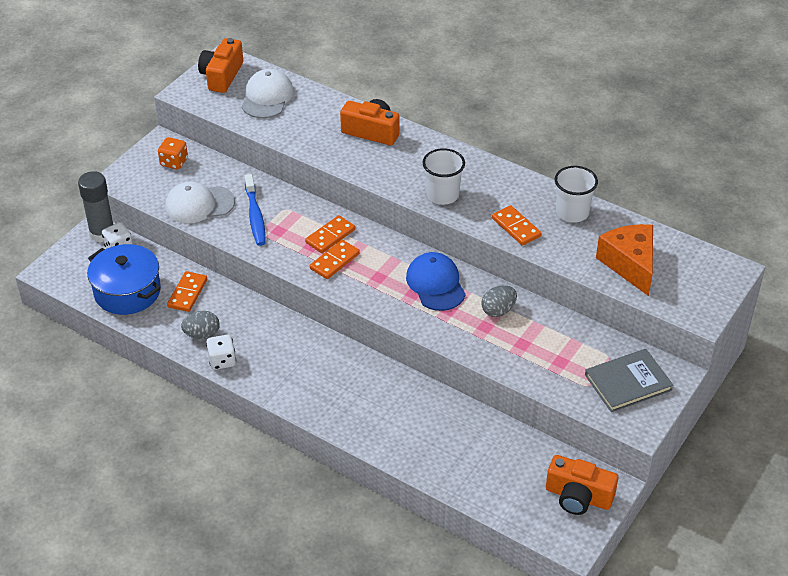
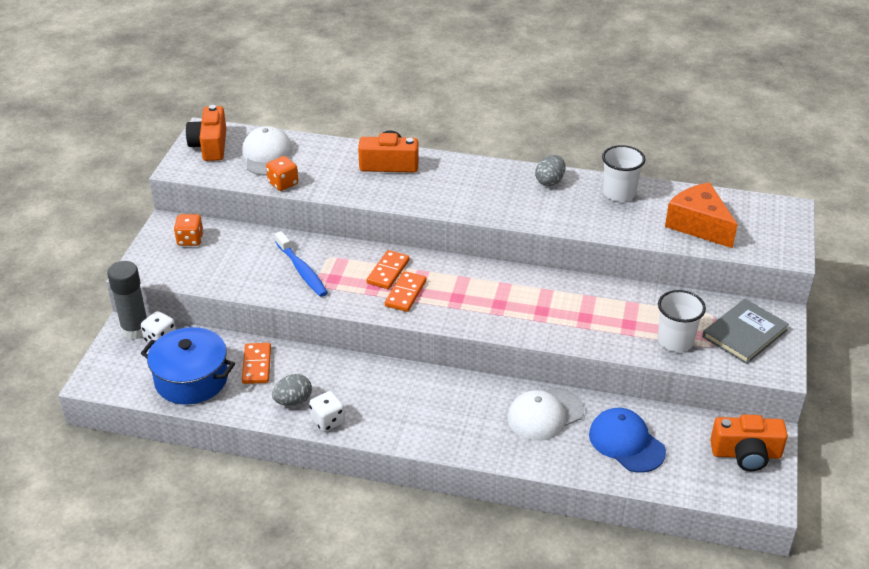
camera: 20 degrees left, 5 degrees down
white cap [165,182,235,224] -> white cap moved to [507,387,584,441]
blue cap [406,252,466,311] -> blue cap moved to [589,408,666,473]
white cup [423,148,465,205] -> white cup moved to [658,290,706,352]
grey egg [481,285,517,317] -> grey egg moved to [535,155,566,186]
orange domino [492,205,542,246] -> none
none -> orange dice [266,156,298,191]

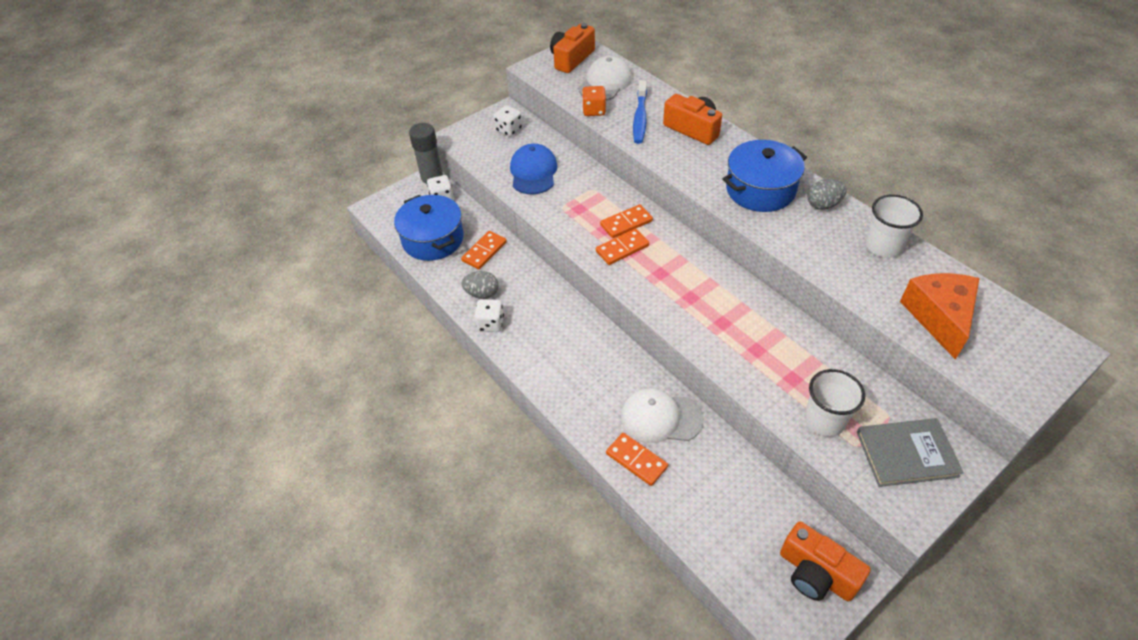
camera: 40 degrees right, 10 degrees up
orange dice [174,214,204,246] -> white dice [494,105,522,137]
blue toothbrush [275,231,328,297] -> blue toothbrush moved to [633,80,647,144]
blue cap [589,408,666,473] -> blue cap moved to [510,144,557,194]
none -> orange domino [606,433,668,486]
none -> blue pot [722,140,807,212]

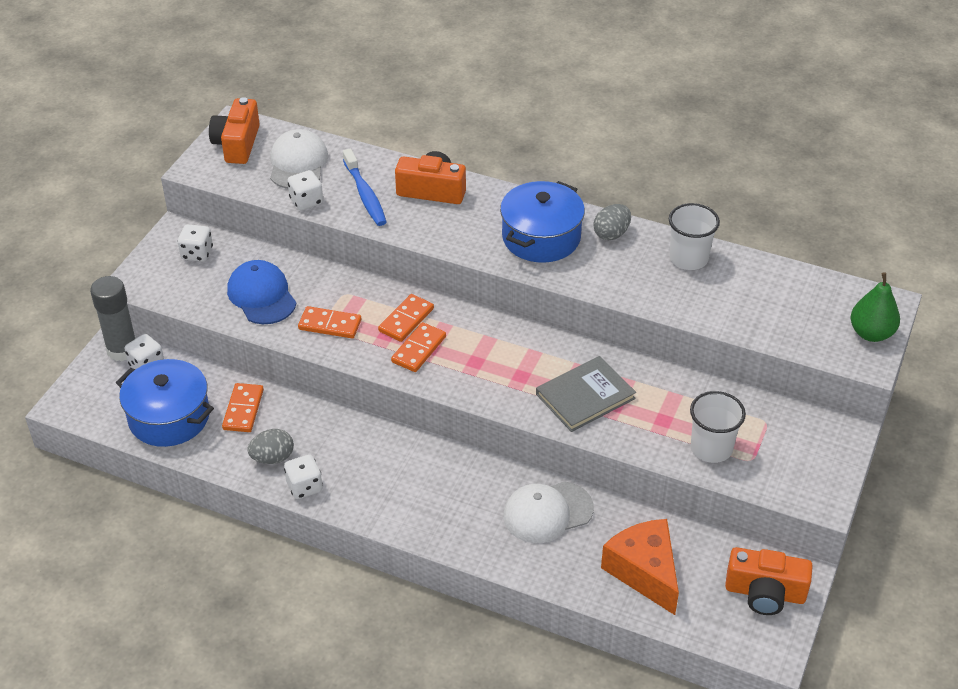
camera: 30 degrees left, 5 degrees down
orange dice [582,86,606,116] -> white dice [287,170,323,210]
orange domino [606,433,668,486] -> orange domino moved to [298,306,362,339]
grey book [857,418,964,487] -> grey book moved to [536,356,636,432]
orange cheese [900,273,979,360] -> orange cheese moved to [601,519,679,615]
none -> green pear [851,272,900,342]

